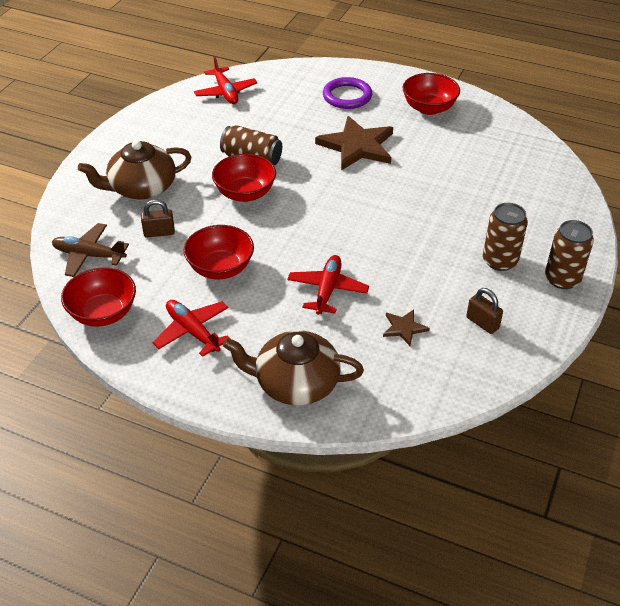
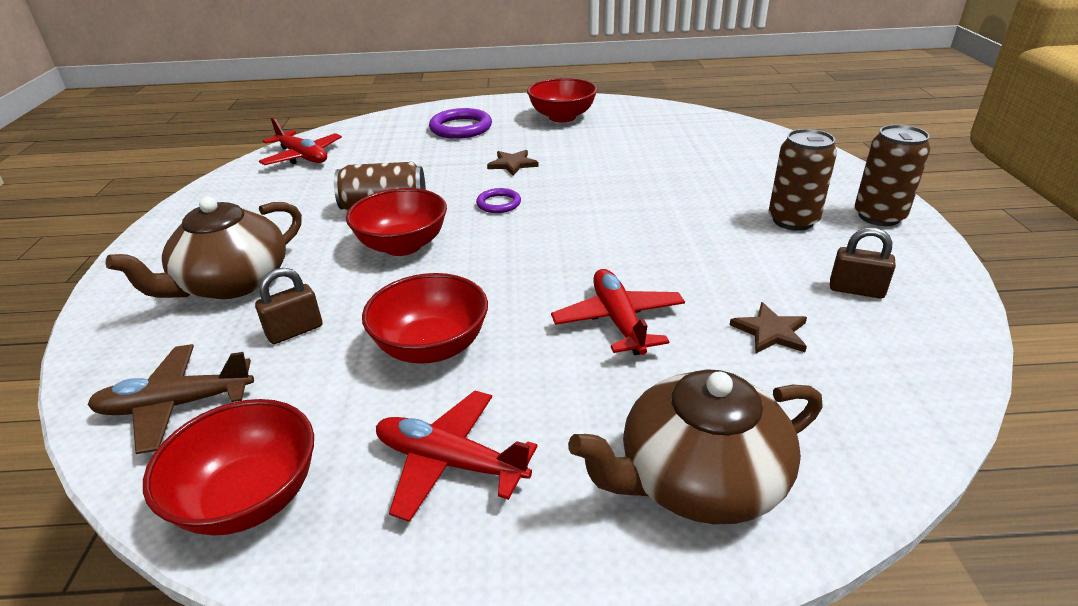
camera: 25 degrees left, 10 degrees down
brown star [315,116,393,170] -> brown star [487,150,539,176], size x0.47
none -> purple ring [476,188,521,213]

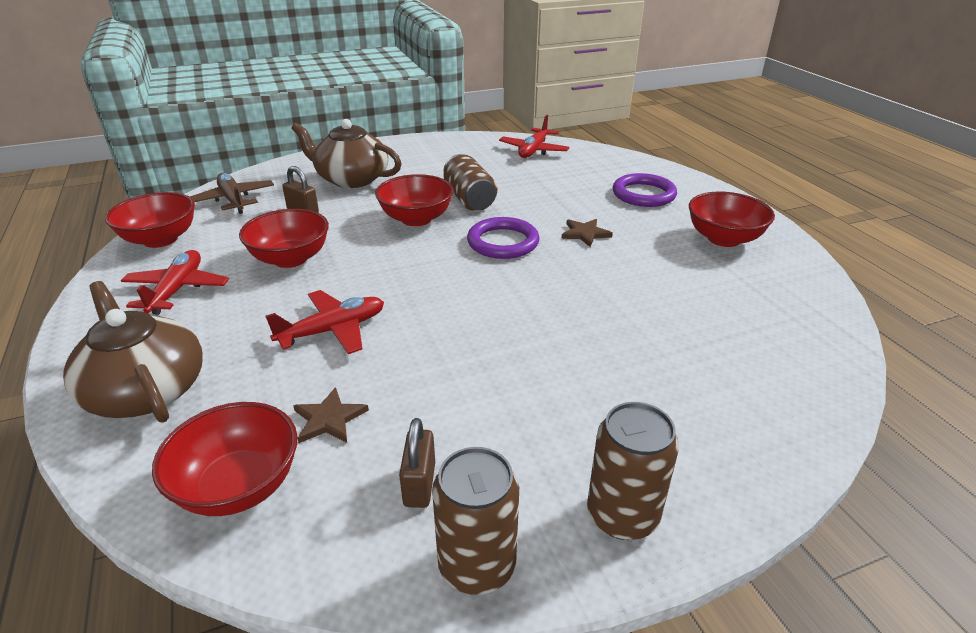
camera: 70 degrees right, 0 degrees up
purple ring [476,188,521,213] -> purple ring [467,217,540,259], size x1.75
brown can [769,129,837,231] -> brown can moved to [432,447,519,595]
none -> red bowl [152,402,298,516]

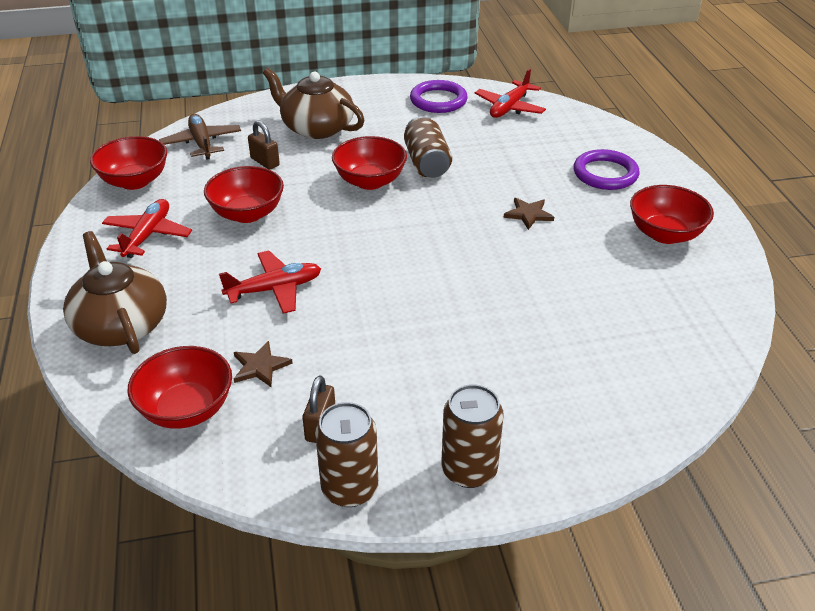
camera: 10 degrees right, 5 degrees up
purple ring [467,217,540,259] -> purple ring moved to [410,80,468,113]

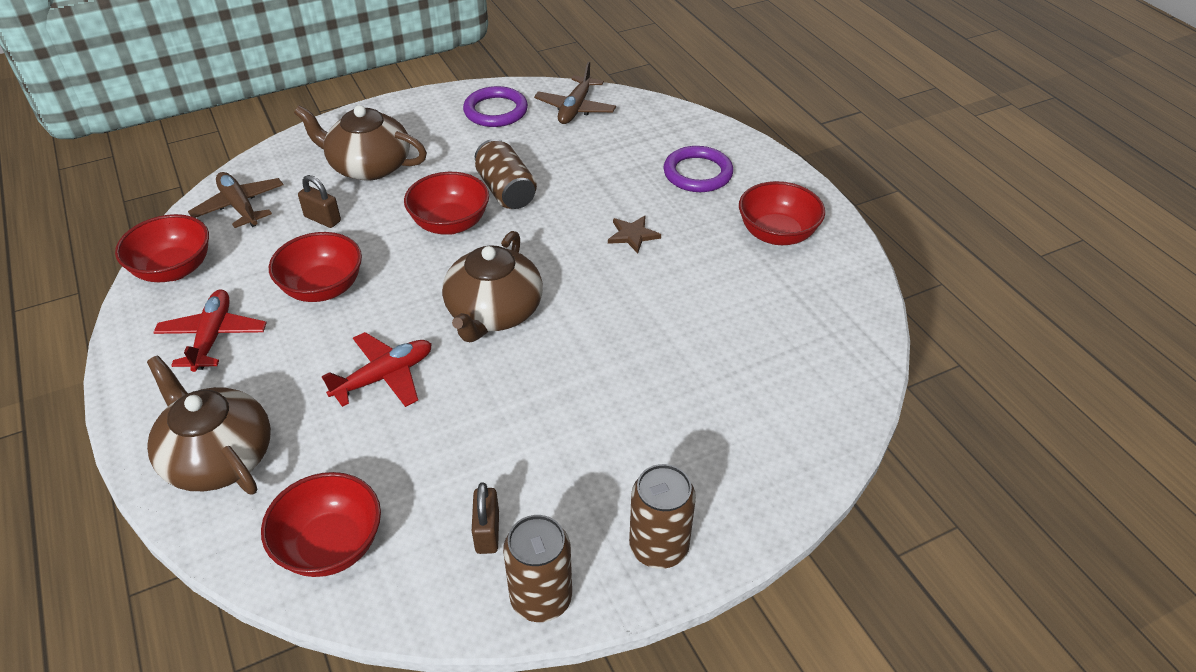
camera: 15 degrees left, 5 degrees up
brown star [234,341,293,387] -> none
red plane [475,68,546,118] -> brown plane [534,61,616,124]
none -> brown teapot [442,231,543,342]

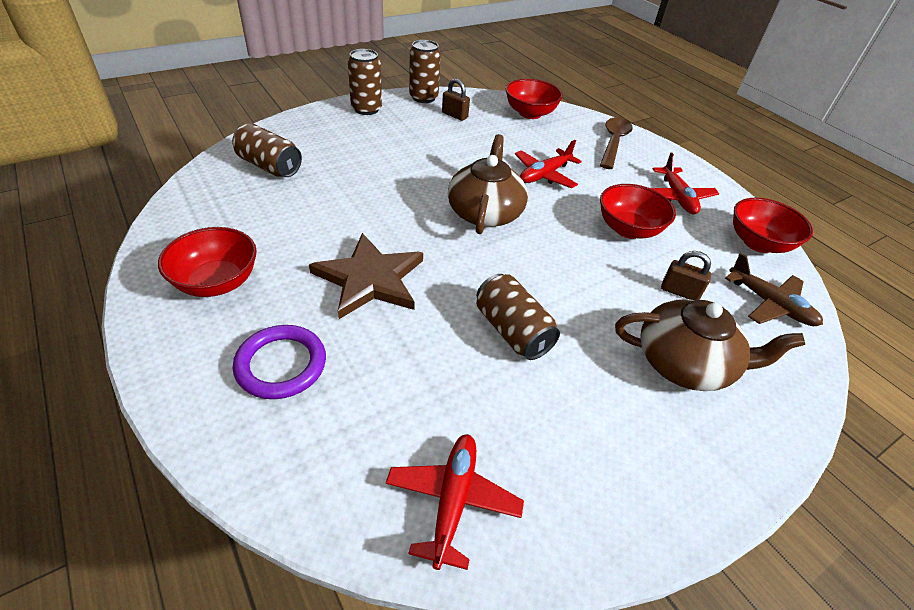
camera: 170 degrees right, 0 degrees up
brown teapot [147,355,271,494] -> brown spoon [600,117,633,169]
red bowl [404,172,489,235] -> none
purple ring [463,86,528,127] -> none
brown padlock [472,483,499,554] -> brown padlock turned 45 degrees counterclockwise [442,78,470,121]
brown plane [534,61,616,124] -> red plane [386,434,524,570]
brown star [608,215,661,253] -> brown star [309,233,423,319], size x2.12
none -> brown can [232,123,302,177]

